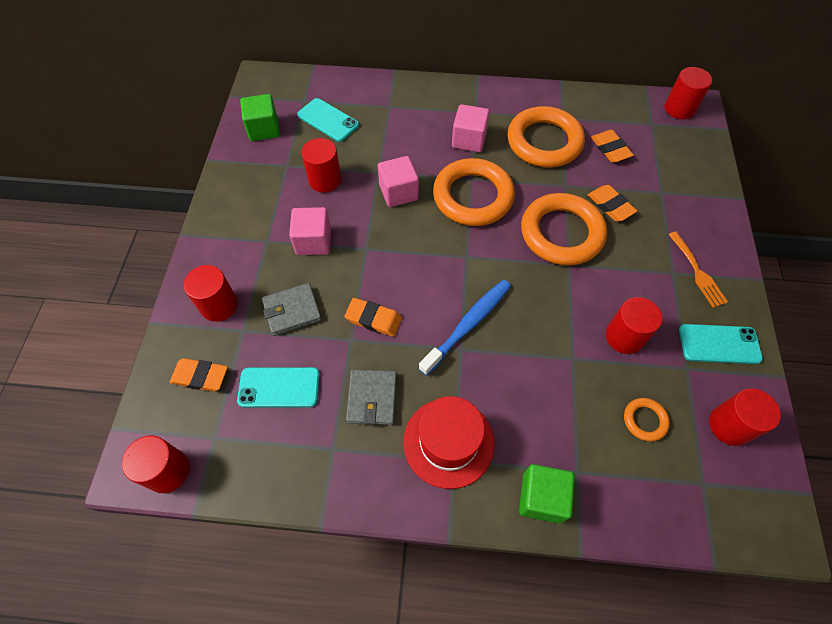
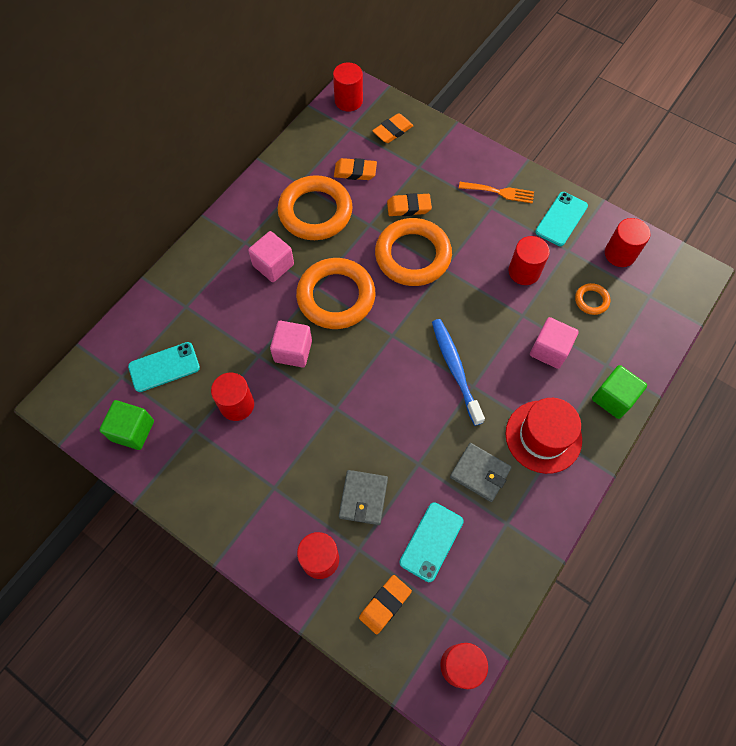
camera: 60 degrees left, 5 degrees up
pink cube [289,207,331,255] -> pink cube moved to [530,317,579,369]
orange eraser [344,298,402,337] -> orange eraser moved to [372,113,414,143]

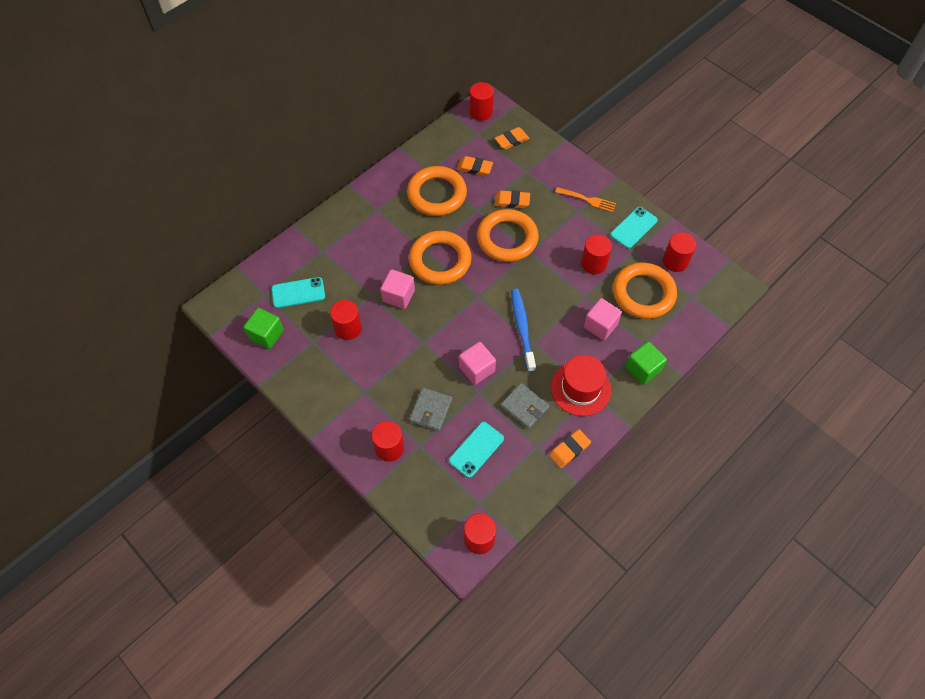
camera: 10 degrees right, 5 degrees down
pink cube [248,231,294,282] -> pink cube moved to [459,342,496,385]
orange eraser [359,575,412,634] -> orange eraser moved to [549,429,591,468]
orange ring [575,283,610,315] -> orange ring [613,262,677,319], size x2.26

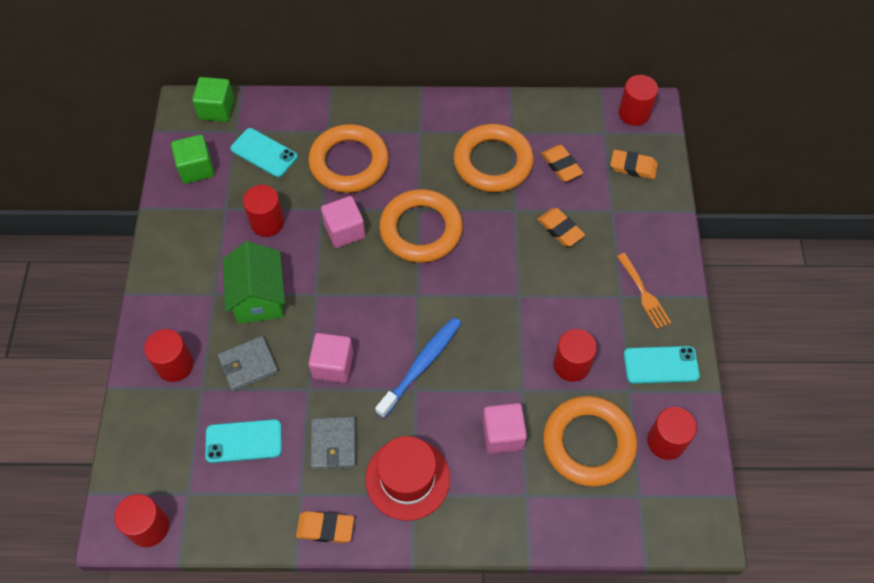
camera: 45 degrees right, 0 degrees up
orange ring [477,209,539,262] -> orange ring moved to [308,124,389,193]
green cube [626,341,667,385] -> green cube moved to [192,77,234,122]
none -> green house [222,241,285,324]

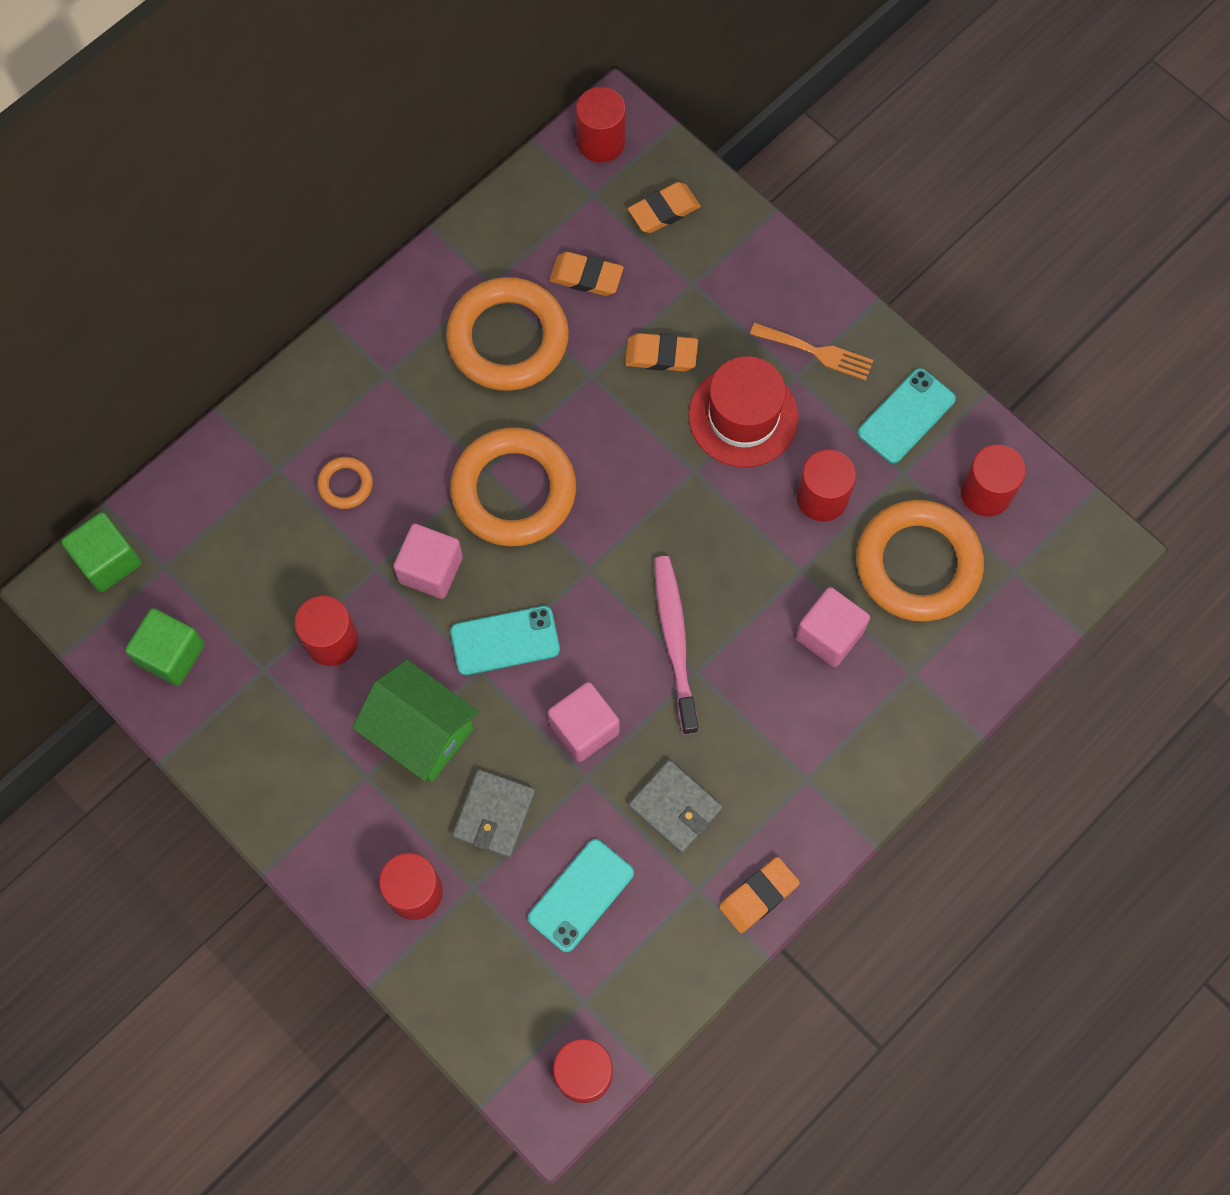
camera: 45 degrees left, 10 degrees up
turquoise phone [230,128,298,177] -> turquoise phone moved to [450,606,560,675]
orange ring [308,124,389,193] -> orange ring [317,457,373,509], size x0.44
red hat [366,436,450,521] -> red hat moved to [688,356,799,467]
blue toothbrush [375,317,461,418] -> pink toothbrush [654,556,698,735]

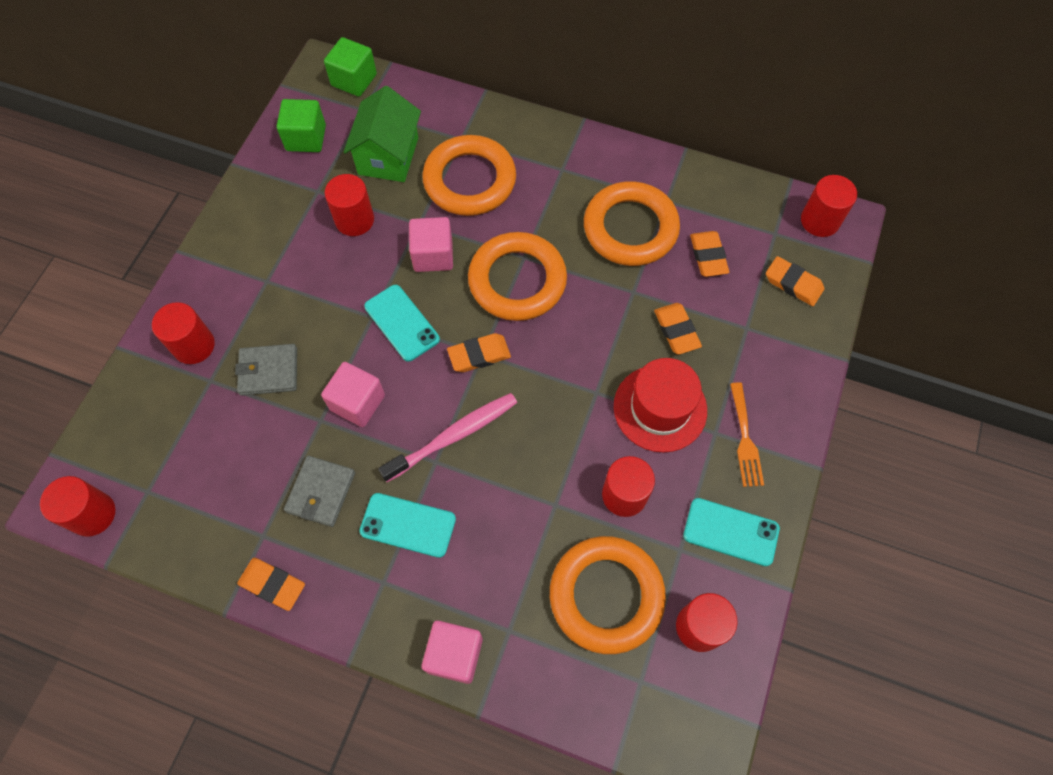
camera: 65 degrees right, 5 degrees down
orange ring [317,457,373,509] -> orange ring [423,135,516,216], size x2.26
green house [352,660,479,782] -> green house moved to [344,86,421,182]
turquoise phone [528,839,634,952] -> turquoise phone moved to [359,493,456,558]
pink cube [796,587,870,667] -> pink cube moved to [422,620,483,684]
none -> orange eraser [447,333,511,372]

